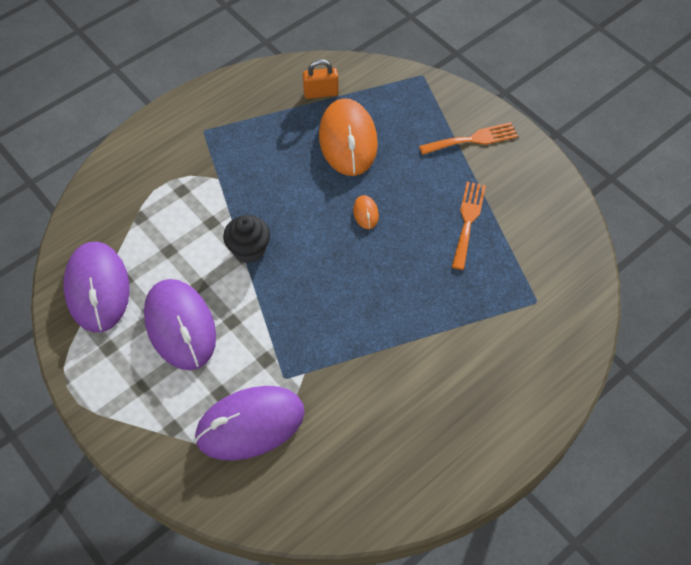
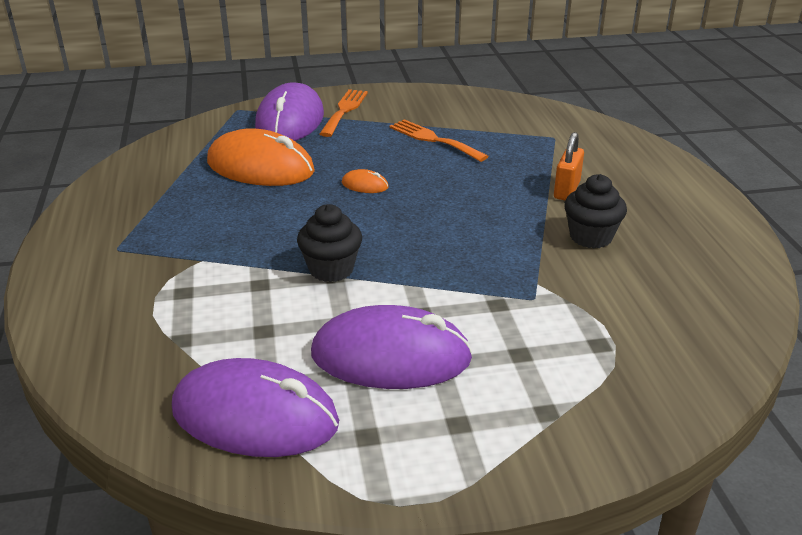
camera: 60 degrees left, 25 degrees down
purple mouse [195,386,305,461] -> purple mouse moved to [255,82,324,141]
orange padlock [303,59,338,99] -> orange padlock moved to [554,132,584,201]
none -> black cupcake [564,174,627,248]

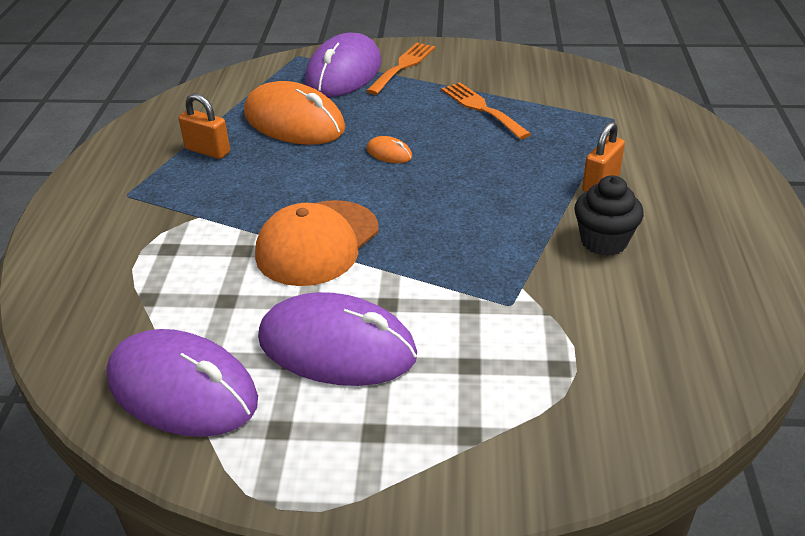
camera: 15 degrees right, 5 degrees up
black cupcake [297,204,362,282] -> orange cap [255,200,379,286]
none -> orange padlock [179,93,230,159]

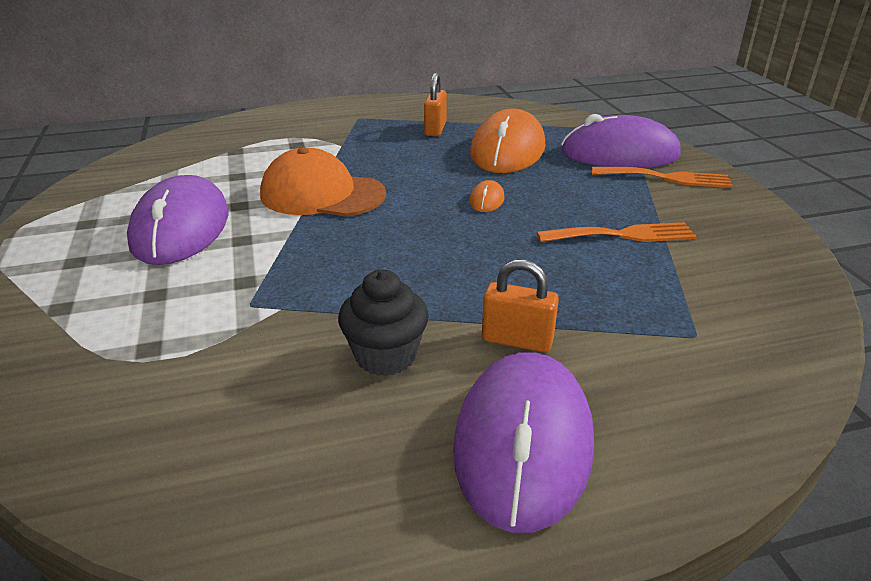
camera: 70 degrees right, 5 degrees down
purple mouse [107,329,258,437] -> purple mouse moved to [453,352,594,533]
orange fork [441,82,531,139] -> orange fork turned 45 degrees clockwise [537,222,697,242]

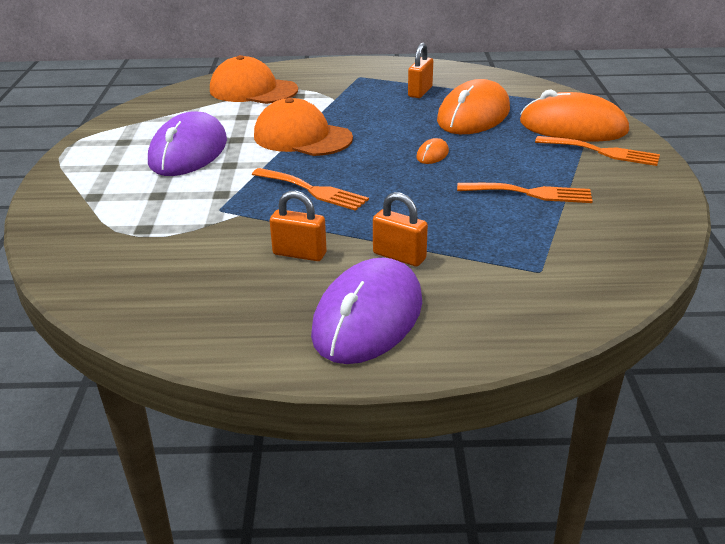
camera: 15 degrees right, 0 degrees up
black cupcake [338,270,429,376] -> orange padlock [270,191,327,261]
purple mouse [561,114,681,168] -> orange mouse [520,90,629,142]
none -> orange cap [210,55,298,104]
none -> orange fork [252,168,369,211]

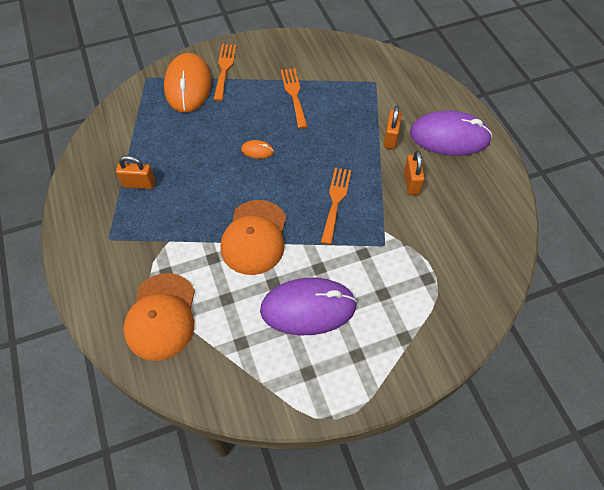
camera: 110 degrees left, 25 degrees up
orange mouse [437,79,510,134] -> none

